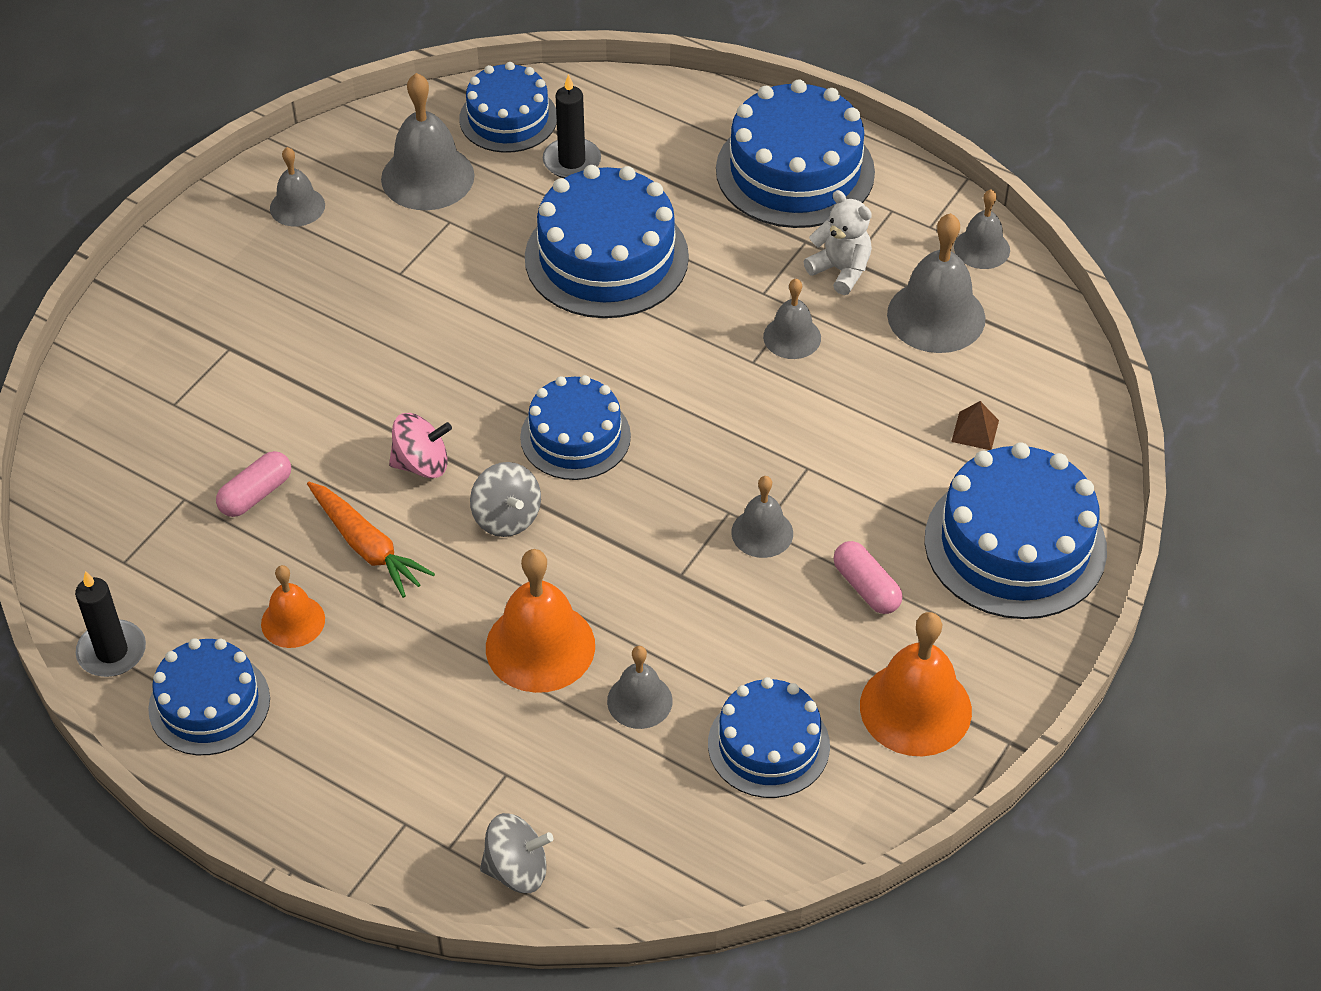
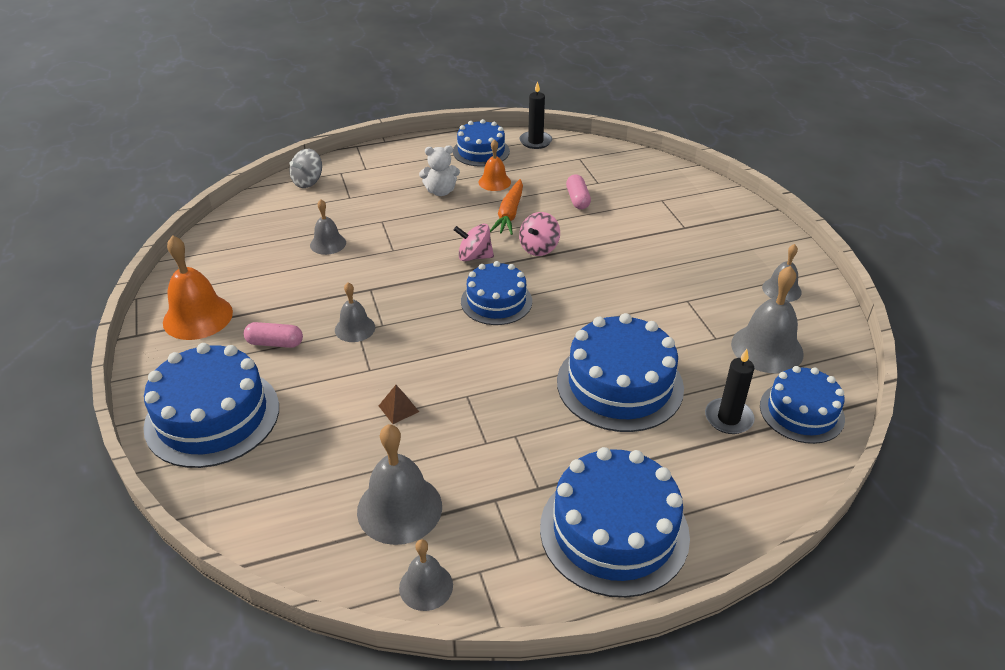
camera: 130 degrees right, 10 degrees down
orange carrot [307,482,435,598] -> orange carrot turned 75 degrees counterclockwise [490,179,523,235]
grey spinning top [470,462,541,537] -> pink spinning top [454,224,494,261]
orange bell [486,549,595,693] -> none
blue cake [708,677,830,798] -> none
grey bell [763,279,821,359] -> none
white teddy bear [804,190,872,295] -> white teddy bear moved to [419,145,460,196]
brown pyramid [951,401,999,450] -> brown pyramid moved to [379,385,419,424]

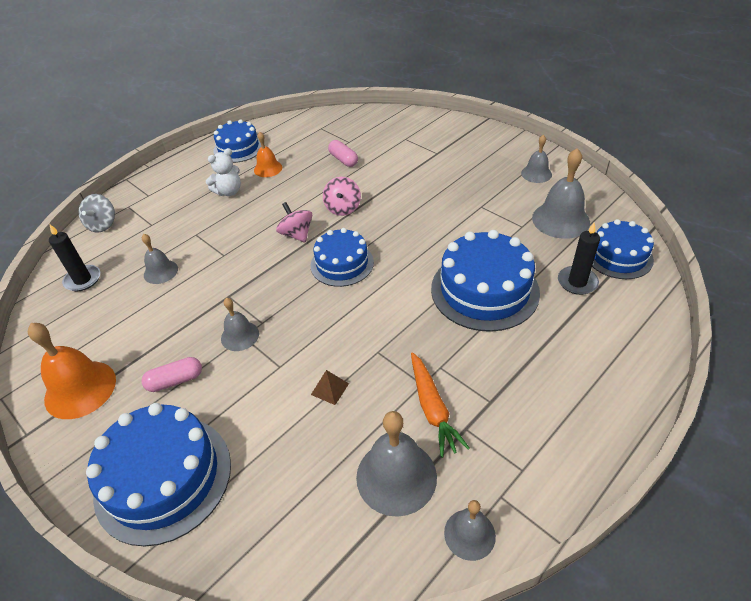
camera: 25 degrees left, 5 degrees up
pink spinning top [454,224,494,261] -> pink spinning top turned 75 degrees clockwise [276,202,312,243]
orange carrot [490,179,523,235] -> orange carrot moved to [411,352,470,458]
black candle [520,81,552,149] -> black candle moved to [49,225,100,291]
blue cake [540,447,690,598] -> none

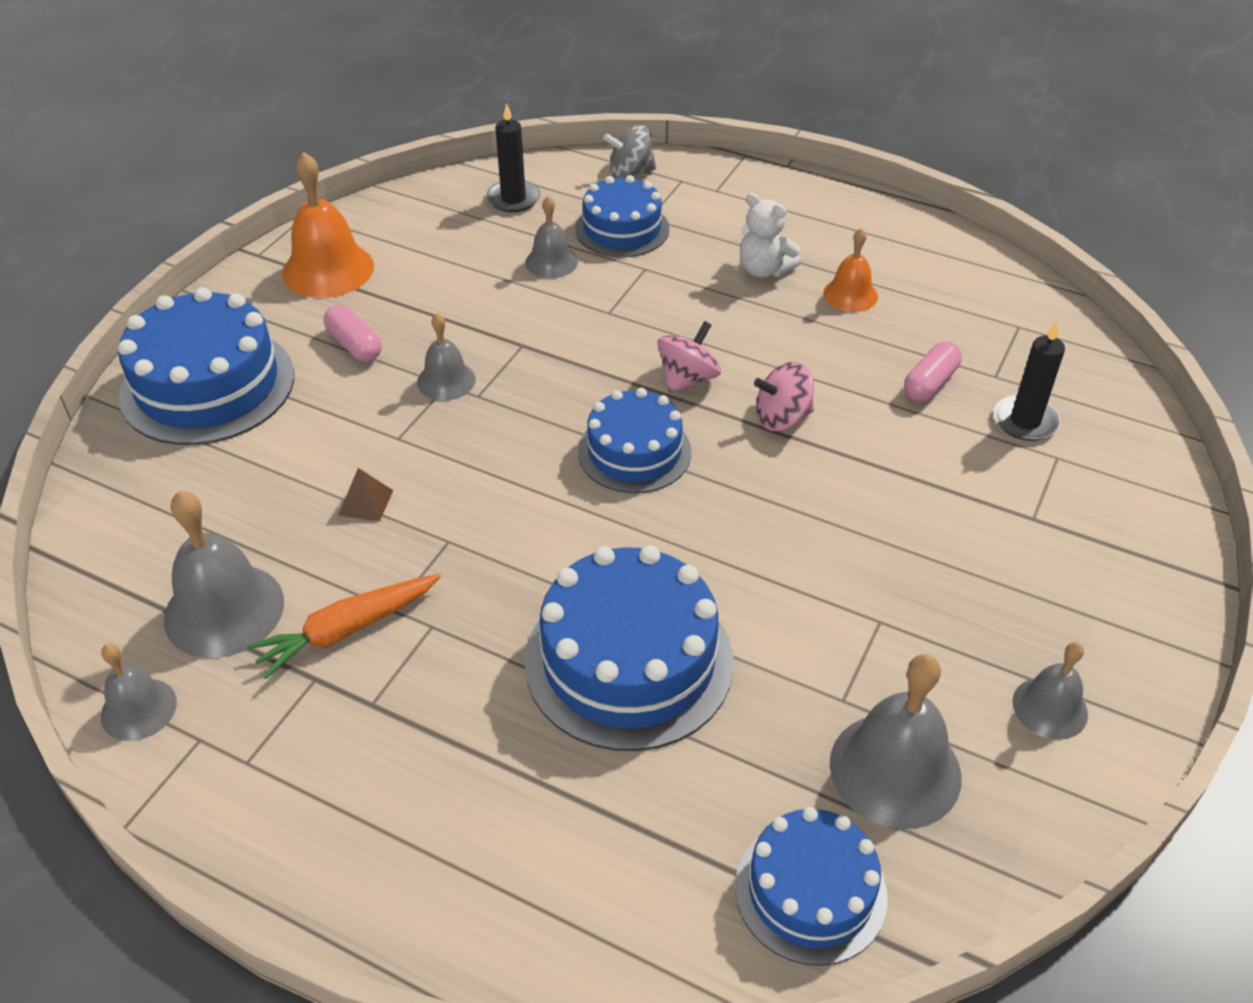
camera: 70 degrees right, 0 degrees up
blue cake [213,119,262,163] -> blue cake moved to [575,175,669,257]
black candle [558,222,600,295] -> black candle moved to [994,321,1065,441]

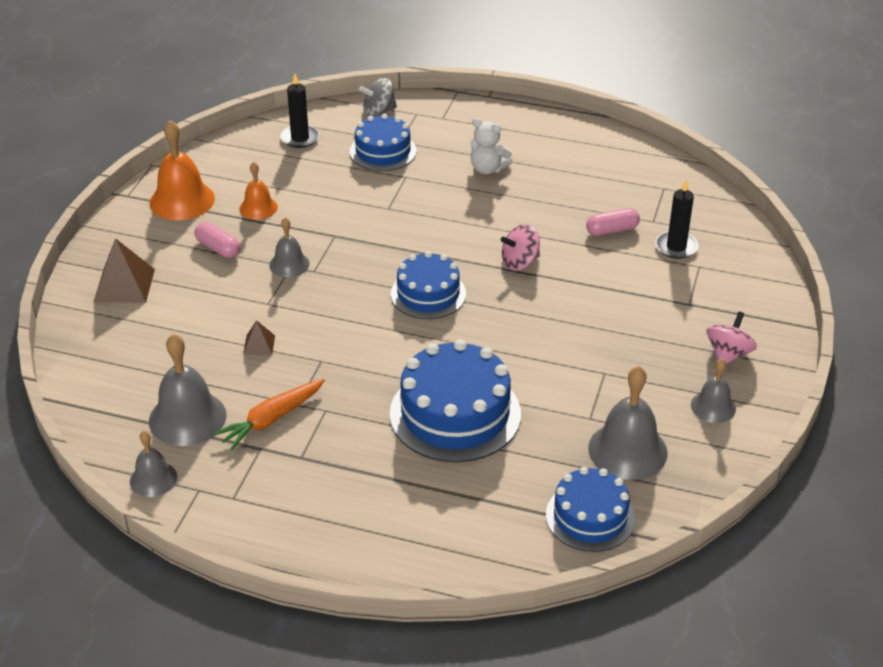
camera: 10 degrees left, 5 degrees down
blue cake [118,287,294,445] -> brown pyramid [94,238,155,303]
grey bell [525,196,578,278] -> none
pink spinning top [657,321,721,393] -> pink spinning top moved to [706,312,757,364]
orange bell [823,228,878,312] -> orange bell moved to [239,162,278,220]
pink capsule [904,341,962,402] -> pink capsule turned 45 degrees clockwise [586,208,640,236]

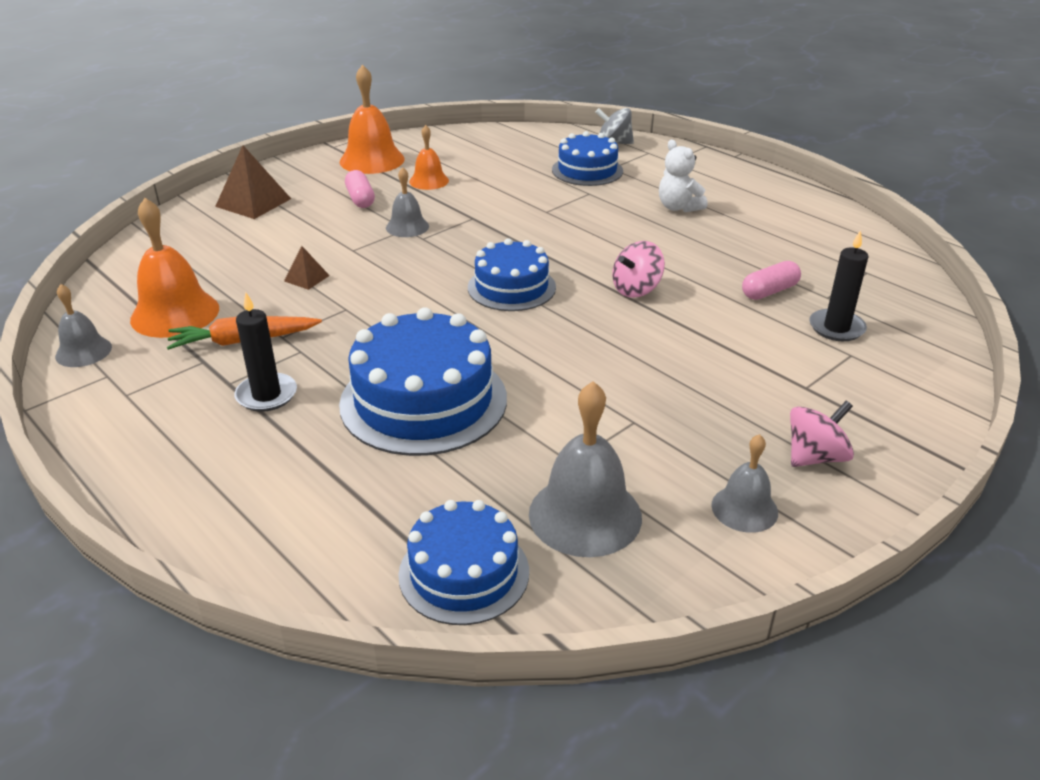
camera: 30 degrees right, 5 degrees down
grey bell [149,334,226,446] -> orange bell [130,198,219,338]
black candle [281,74,319,148] -> black candle moved to [234,292,297,412]
pink spinning top [501,224,540,271] -> pink spinning top turned 45 degrees counterclockwise [612,241,665,298]
pink capsule [586,208,640,236] -> pink capsule turned 45 degrees counterclockwise [742,261,801,300]

